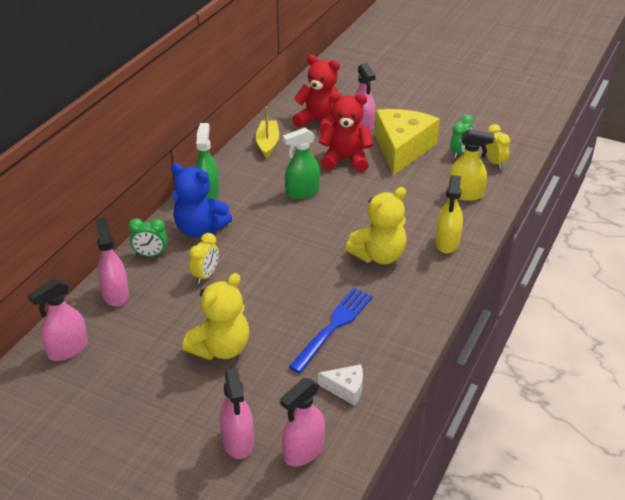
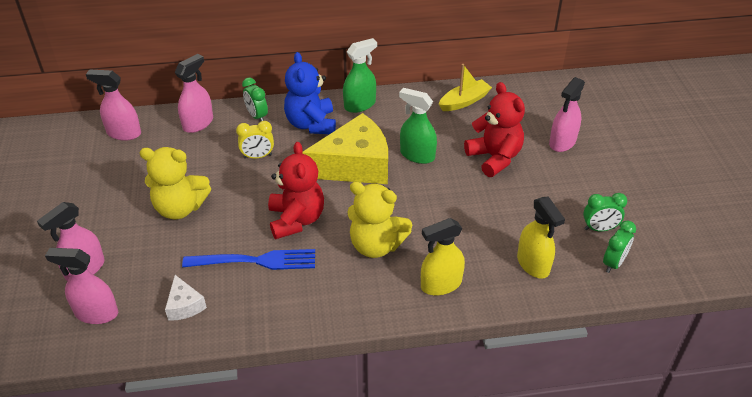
camera: 55 degrees right, 5 degrees up
red teddy bear [292,55,342,133] -> red teddy bear moved to [268,142,324,239]
yellow cheese [375,109,440,176] -> yellow cheese moved to [302,113,388,184]
yellow clock [485,124,510,169] -> green clock [603,221,636,273]

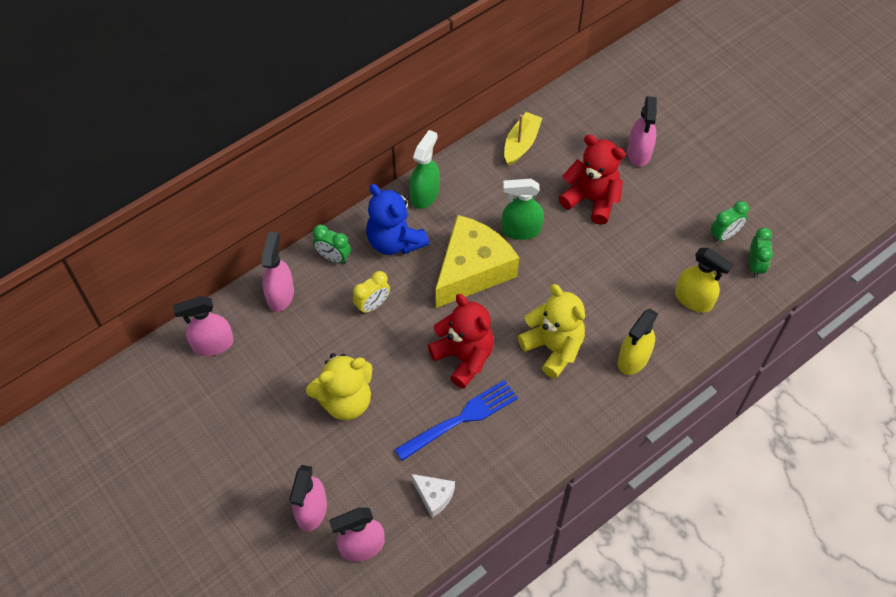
camera: 30 degrees left, 15 degrees up
yellow teddy bear [348,182,412,258] -> yellow teddy bear turned 120 degrees counterclockwise [518,284,585,379]

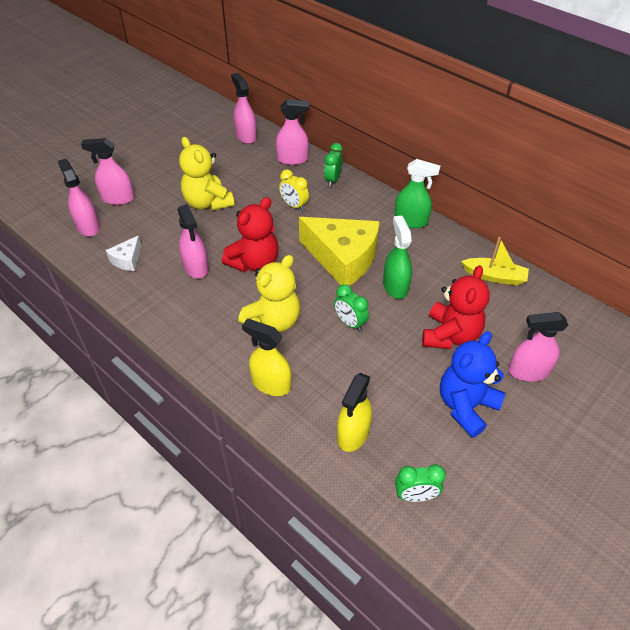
camera: 80 degrees right, 10 degrees down
blue teddy bear [366,184,429,255] -> blue teddy bear moved to [440,331,506,438]
blue fork [394,380,518,461] -> pink spray bottle [178,204,209,279]
green clock [711,201,749,242] -> green clock moved to [334,284,369,331]

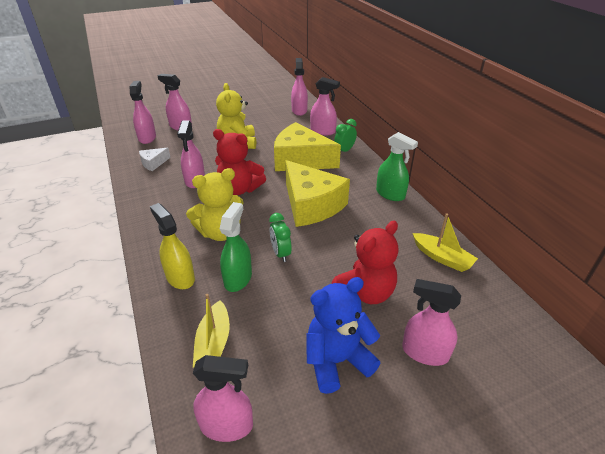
camera: 25 degrees right, 10 degrees down
red teddy bear [222,197,278,272] -> red teddy bear turned 45 degrees clockwise [213,129,266,195]
yellow clock [279,169,309,211] -> yellow cheese [274,122,341,171]
yellow spray bottle [337,373,372,452] -> yellow boat [193,294,230,368]
green spray bottle [383,216,412,299] -> green spray bottle moved to [220,202,252,292]
green clock [395,464,446,502] -> pink spray bottle [193,355,253,442]

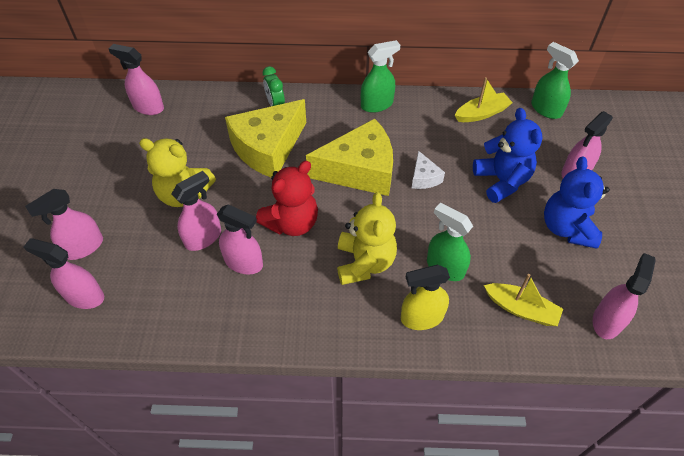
camera: 65 degrees left, 15 degrees up
white cheese [139,148,171,171] -> white cheese moved to [412,151,445,189]
green clock [270,213,292,262] -> none
pink spray bottle [310,77,340,135] -> pink spray bottle moved to [172,171,221,251]
red teddy bear [331,221,398,304] -> blue teddy bear [473,108,542,203]
none -> green spray bottle [531,42,579,119]

